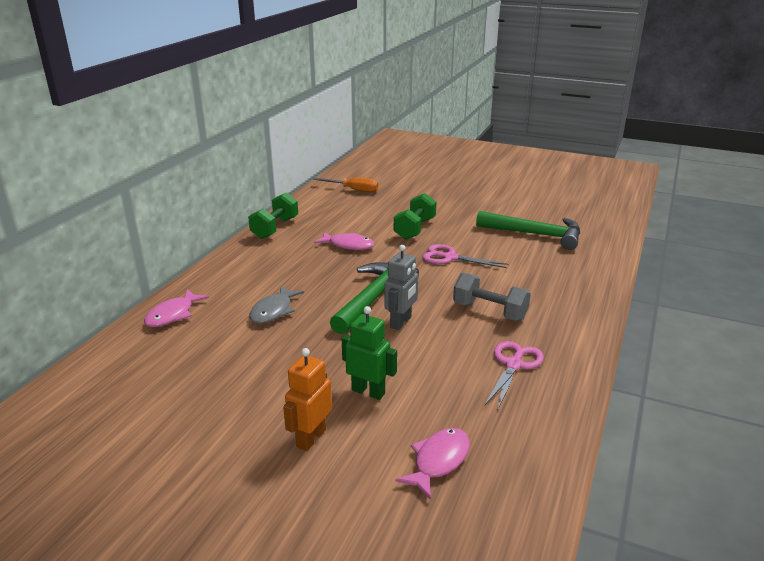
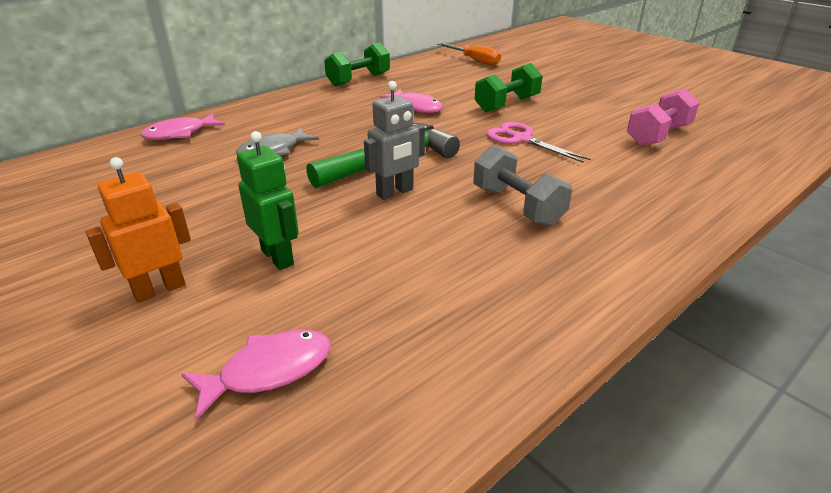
camera: 25 degrees right, 5 degrees up
green hammer [476,211,580,250] -> pink dumbbell [627,89,699,146]
pink scissors [485,341,544,409] -> none

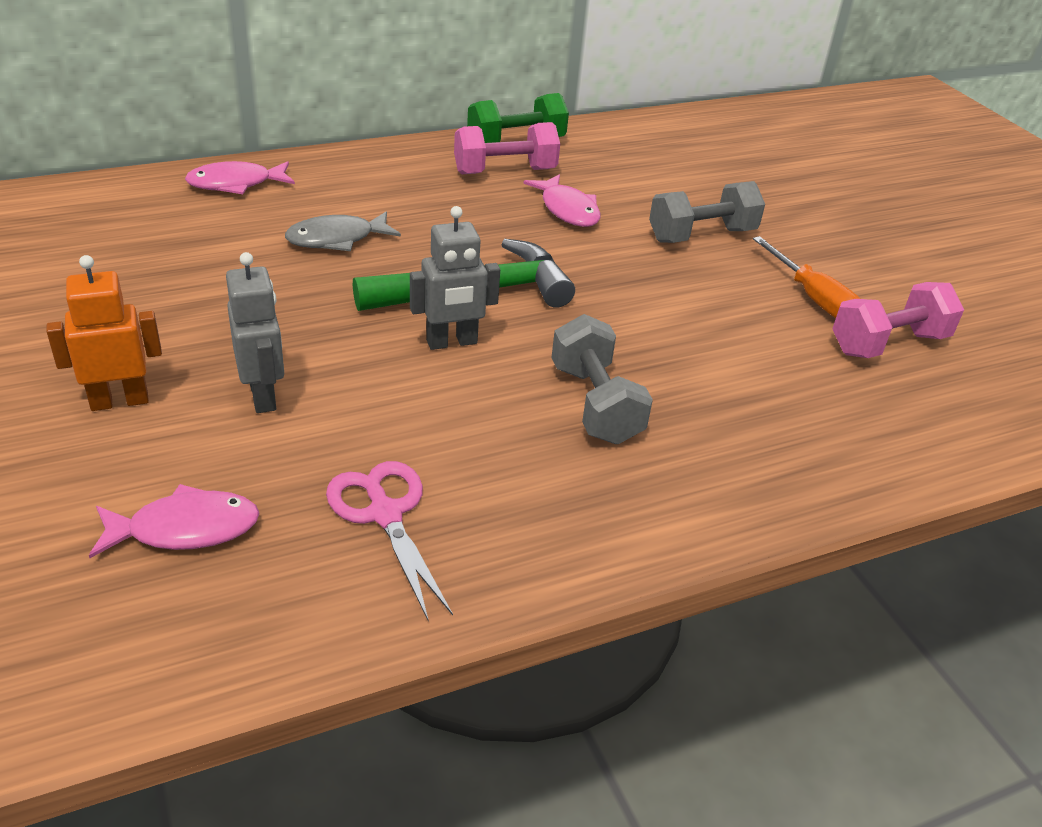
camera: 15 degrees right, 5 degrees up
green robot [237,131,299,270] -> grey robot [226,252,284,413]
orange screwdriver [437,43,501,65] -> orange screwdriver moved to [753,236,860,318]
green dumbbell [474,63,543,113] -> grey dumbbell [649,181,765,243]
pink scissors [486,122,590,163] -> pink scissors moved to [326,461,453,622]
none -> pink dumbbell [454,122,560,174]

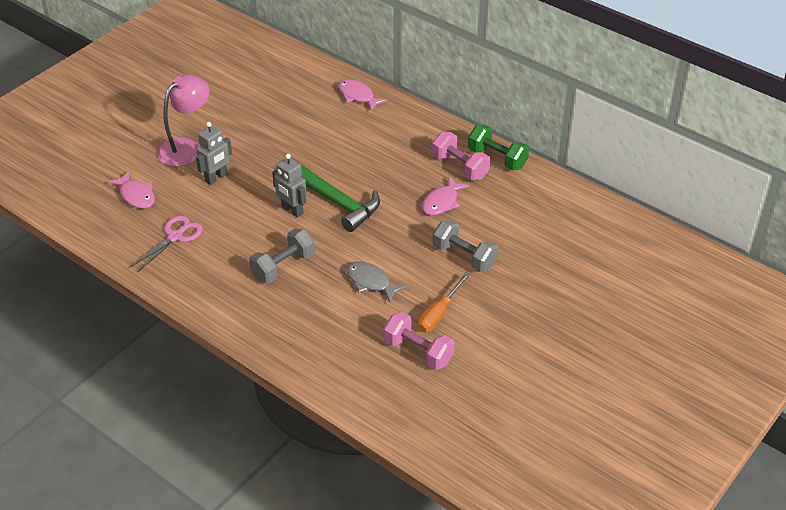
camera: 65 degrees right, 5 degrees up
orange robot [46,255,162,411] -> pink lamp [157,74,209,167]
grey fish [285,211,401,251] -> grey fish moved to [346,261,407,302]

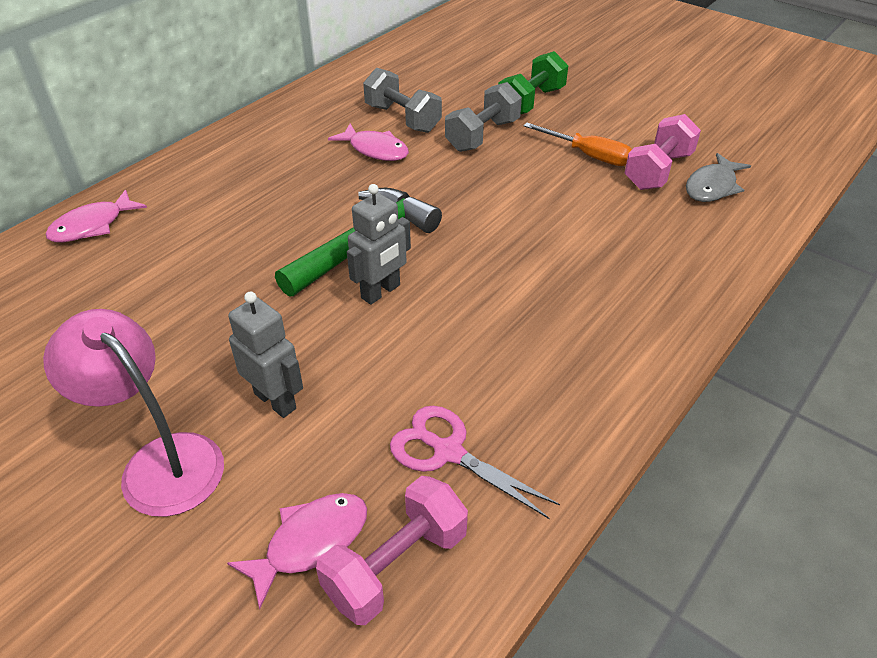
camera: 90 degrees left, 0 degrees up
grey dumbbell [249,228,315,283] -> grey dumbbell moved to [363,68,442,133]
grey fish [346,261,407,302] -> grey fish moved to [686,153,751,202]
pink dumbbell [432,132,490,180] -> pink dumbbell moved to [316,476,468,625]
green dumbbell [468,125,529,171] -> green dumbbell moved to [498,51,568,114]

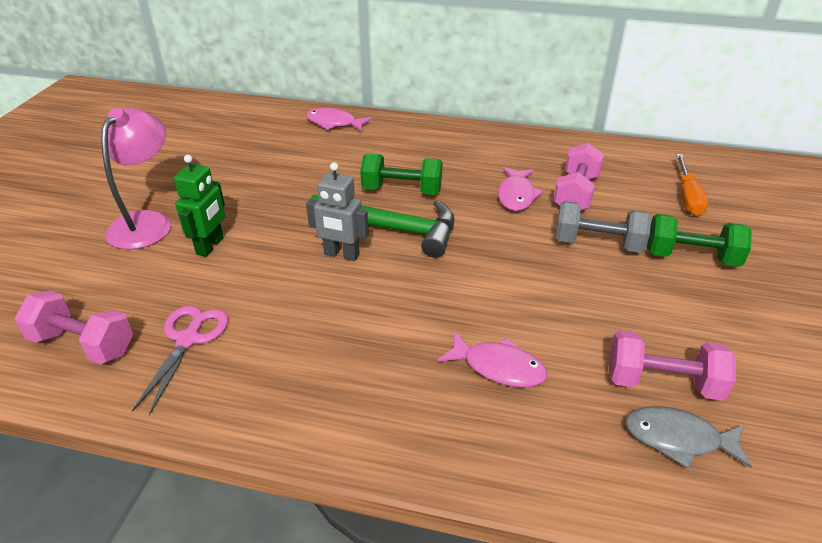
camera: 65 degrees right, 5 degrees down
pink fish [227,493,367,609] -> pink fish moved to [438,331,547,387]
grey robot [228,292,303,418] -> green robot [174,155,225,257]
grey dumbbell [363,68,442,133] -> pink dumbbell [553,143,604,210]
orange screwdriver [524,123,632,166] -> orange screwdriver moved to [676,154,708,216]
none -> green dumbbell [360,153,443,195]

